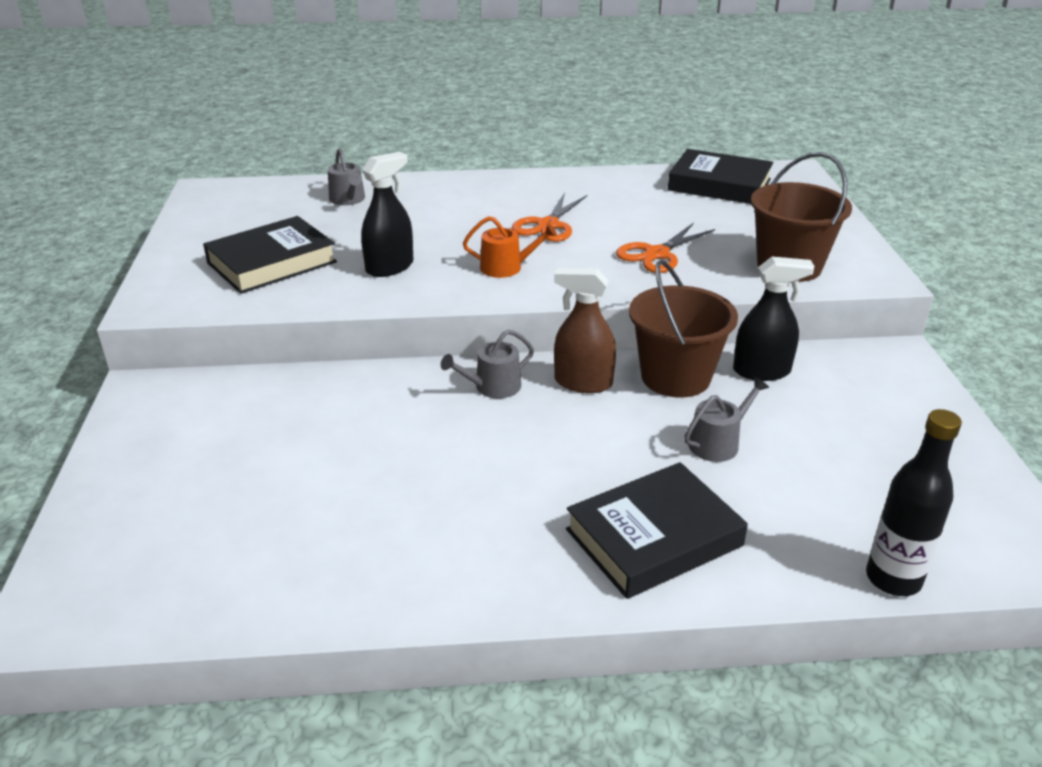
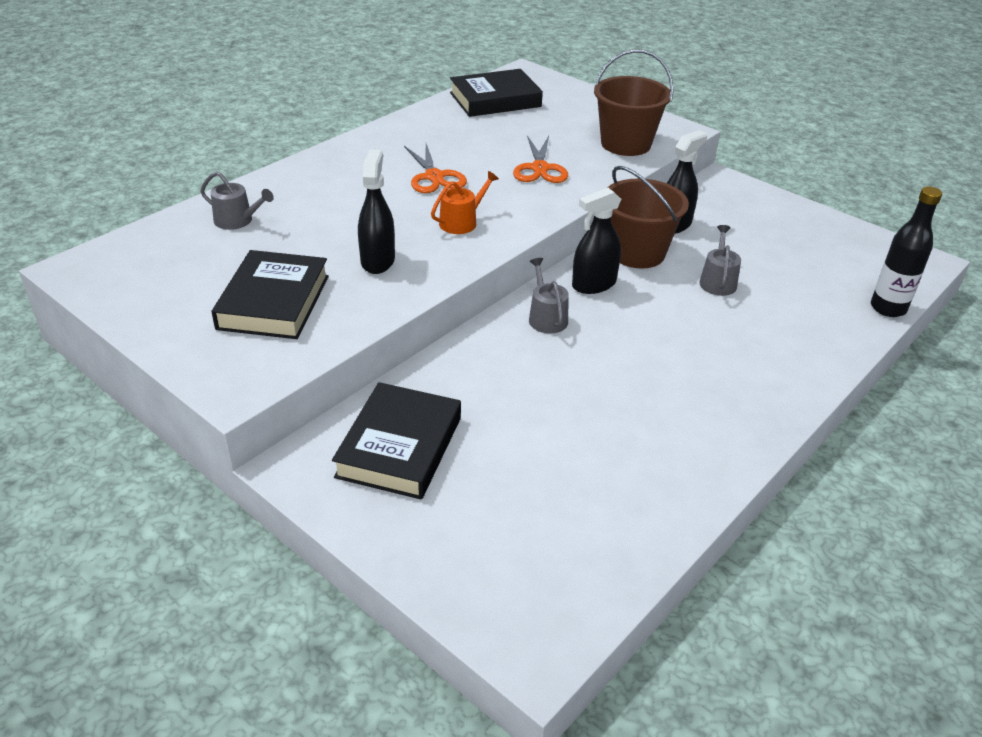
camera: 45 degrees left, 5 degrees up
grey watering can [441,329,534,398] -> grey watering can turned 150 degrees clockwise [529,258,569,334]
brown spray bottle [554,268,616,393] -> black spray bottle [572,188,621,294]
black book [566,462,748,599] -> black book moved to [332,382,461,500]

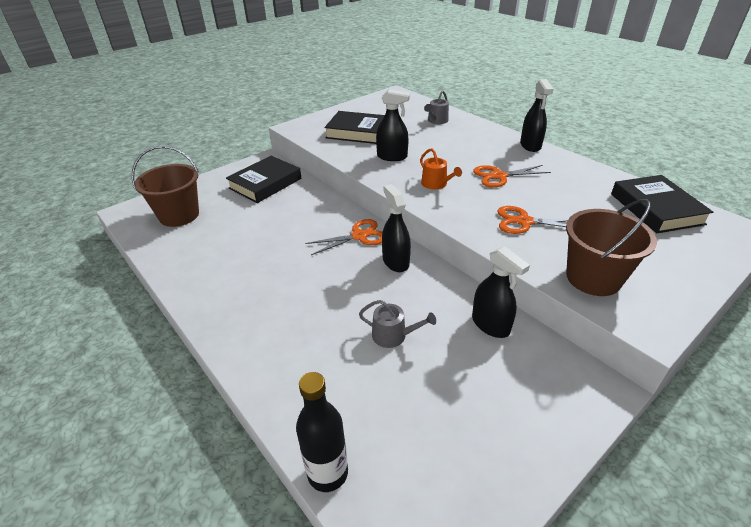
camera: 100 degrees right, 0 degrees up
black book [332,382,461,500] -> black book turned 75 degrees counterclockwise [226,156,301,203]
grey watering can [529,258,569,334] -> orange scissors [305,219,382,255]
brown bucket [607,166,689,268] -> brown bucket moved to [132,146,199,227]
none -> black spray bottle [520,79,554,152]

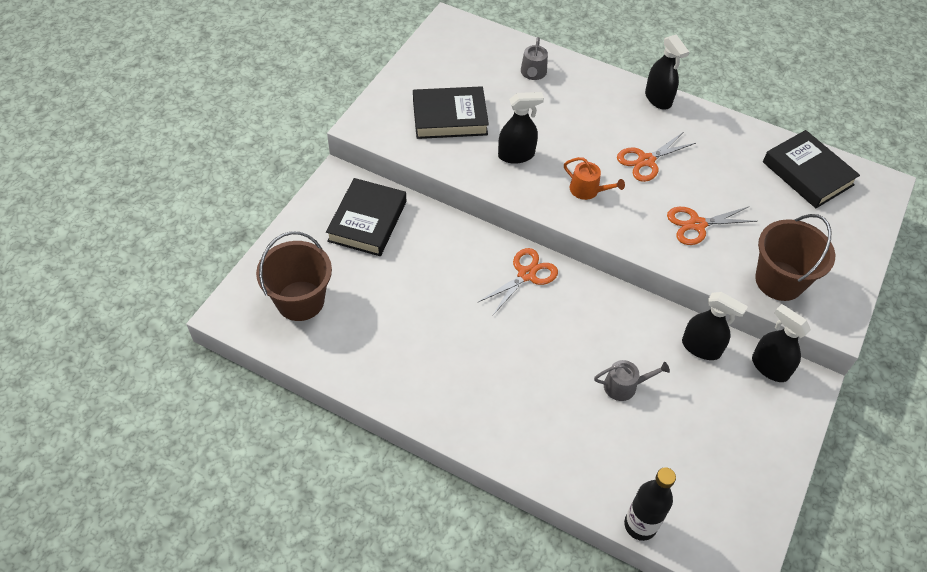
camera: 25 degrees left, 15 degrees up
black spray bottle [382,184,411,272] -> black spray bottle moved to [752,304,811,382]

